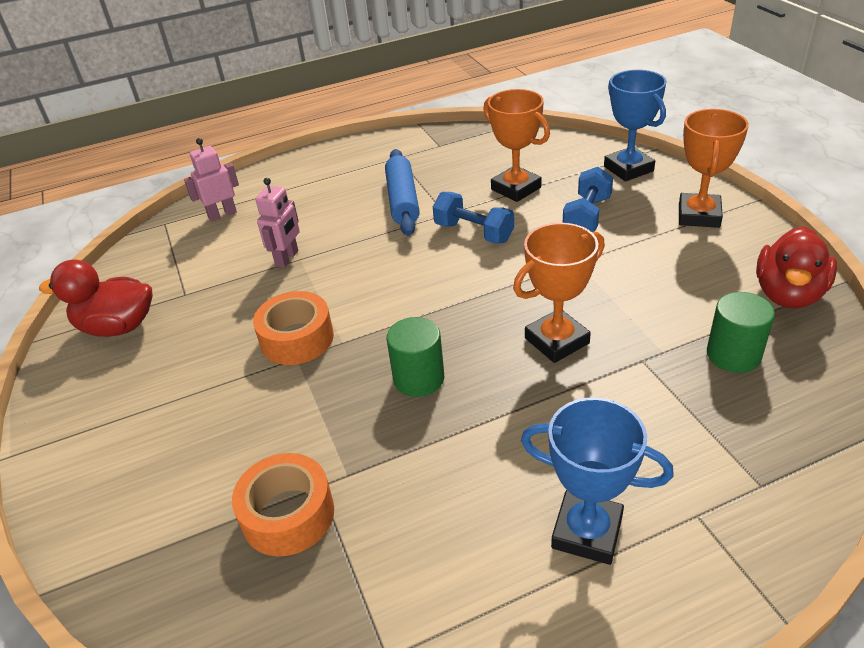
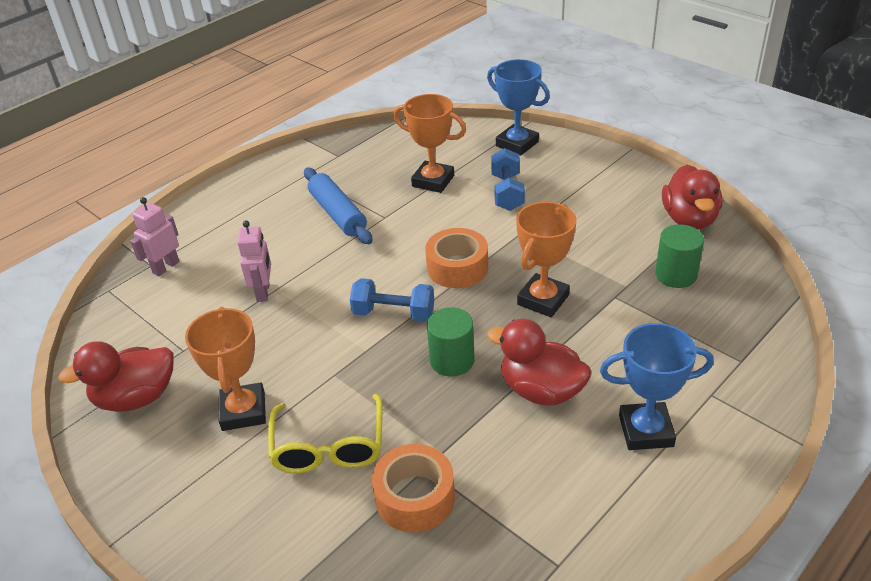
camera: 25 degrees left, 0 degrees up
orange tape [253,291,334,365] -> orange tape moved to [425,228,488,288]
blue dumbbell [433,192,514,244] -> blue dumbbell moved to [350,278,434,322]
orange trophy [679,109,749,228] -> orange trophy moved to [185,307,266,431]
none -> yellow glasses [268,394,383,473]
none -> red duck [487,319,592,406]

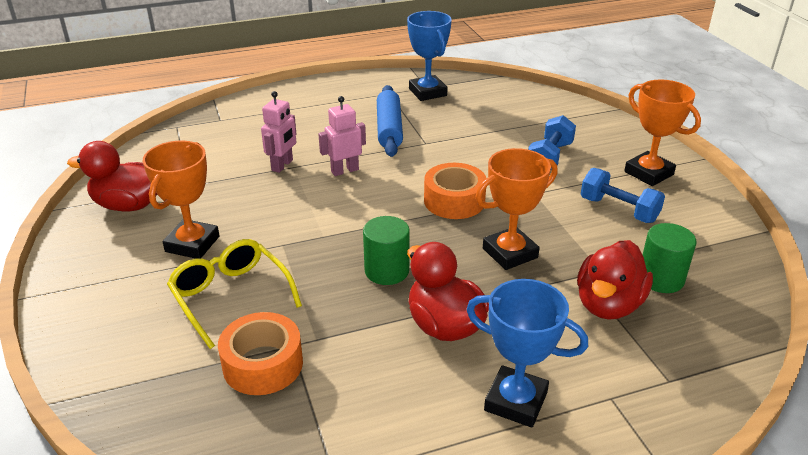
camera: 25 degrees right, 5 degrees down
pink robot [130,197,180,276] -> pink robot moved to [318,96,366,176]
yellow glasses [268,394,383,473] -> yellow glasses turned 120 degrees clockwise [167,239,302,349]
blue dumbbell [350,278,434,322] -> blue dumbbell moved to [581,168,665,223]
orange trophy [394,94,466,193] -> orange trophy moved to [624,79,701,186]
blue trophy [487,59,550,156] -> blue trophy moved to [407,11,452,101]
red duck [662,165,722,230] -> red duck moved to [577,240,653,320]

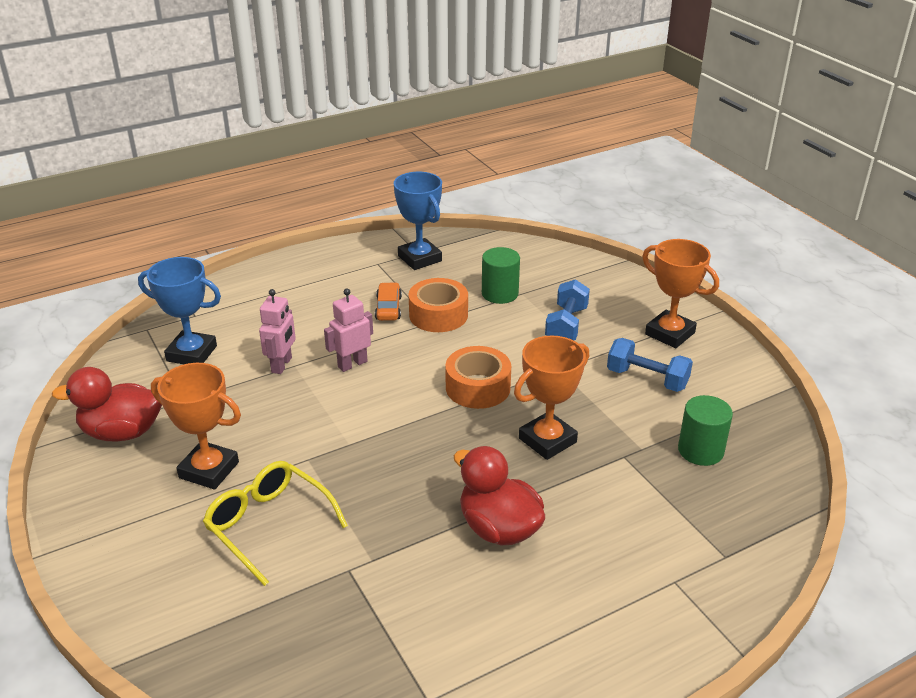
camera: 10 degrees left, 0 degrees up
orange trophy [143,141,219,259] -> orange trophy turned 75 degrees counterclockwise [151,363,241,490]
orange tape [218,312,303,395] -> orange tape moved to [409,278,468,332]
green cylinder [363,216,410,285] -> green cylinder moved to [482,247,520,304]
blue rolling pin [377,85,403,157] -> orange car [375,282,402,321]
blue trophy [466,279,588,427] -> blue trophy moved to [138,257,221,364]
red duck [577,240,653,320] -> none

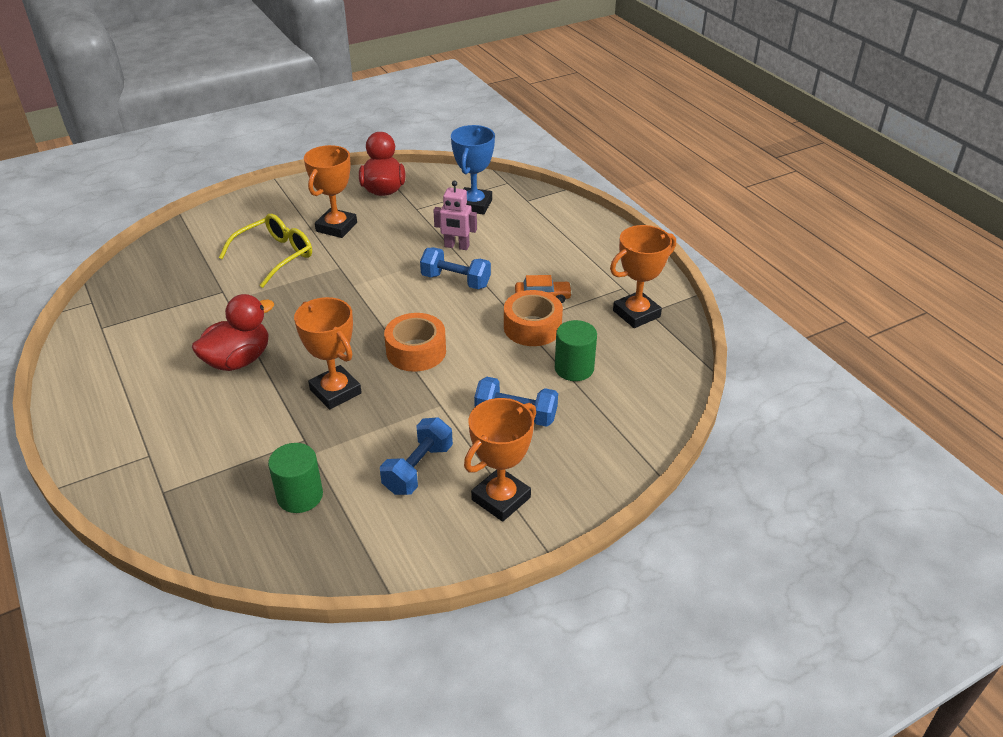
camera: 90 degrees right, 5 degrees up
pink robot [324,288,373,372] -> blue dumbbell [420,247,491,289]
blue trophy [394,172,442,270] -> orange trophy [610,225,676,328]

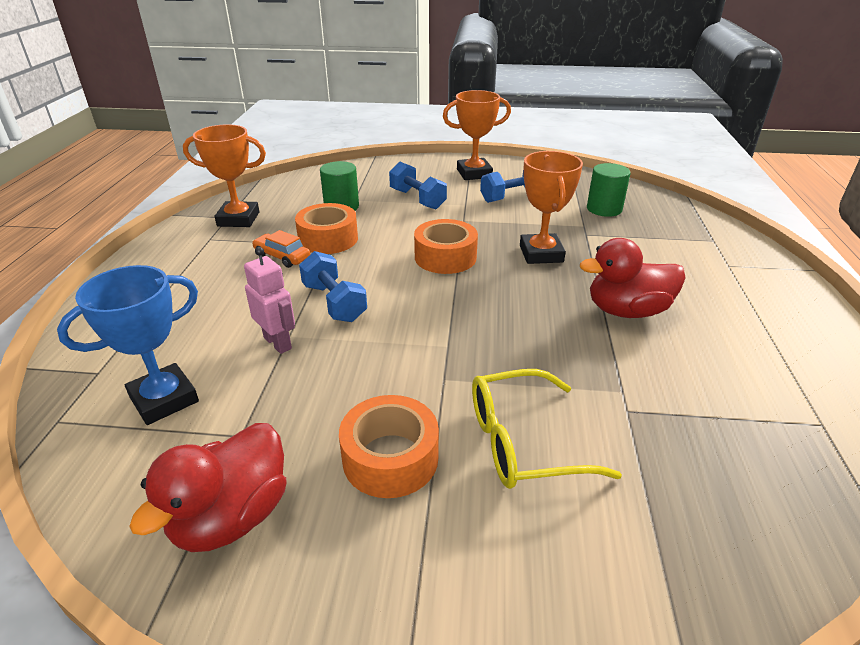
camera: 145 degrees left, 5 degrees down
orange trophy [304,145,357,238] -> orange tape [339,395,439,498]

